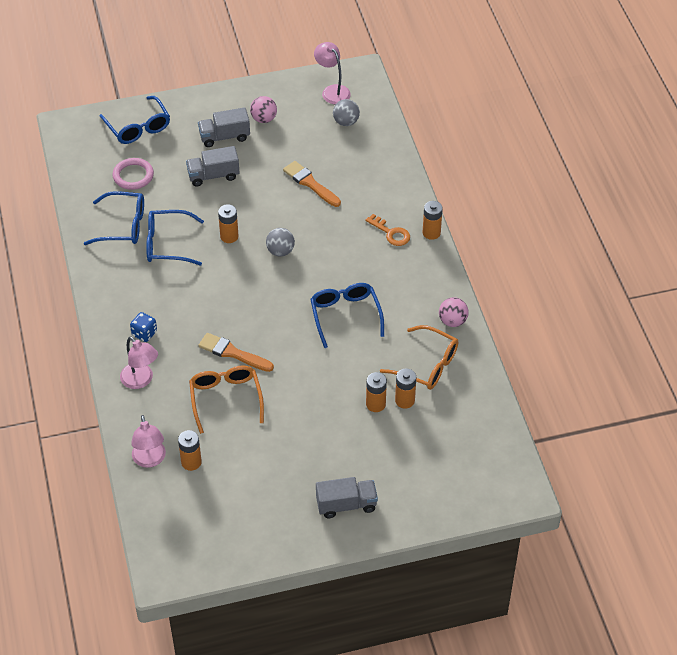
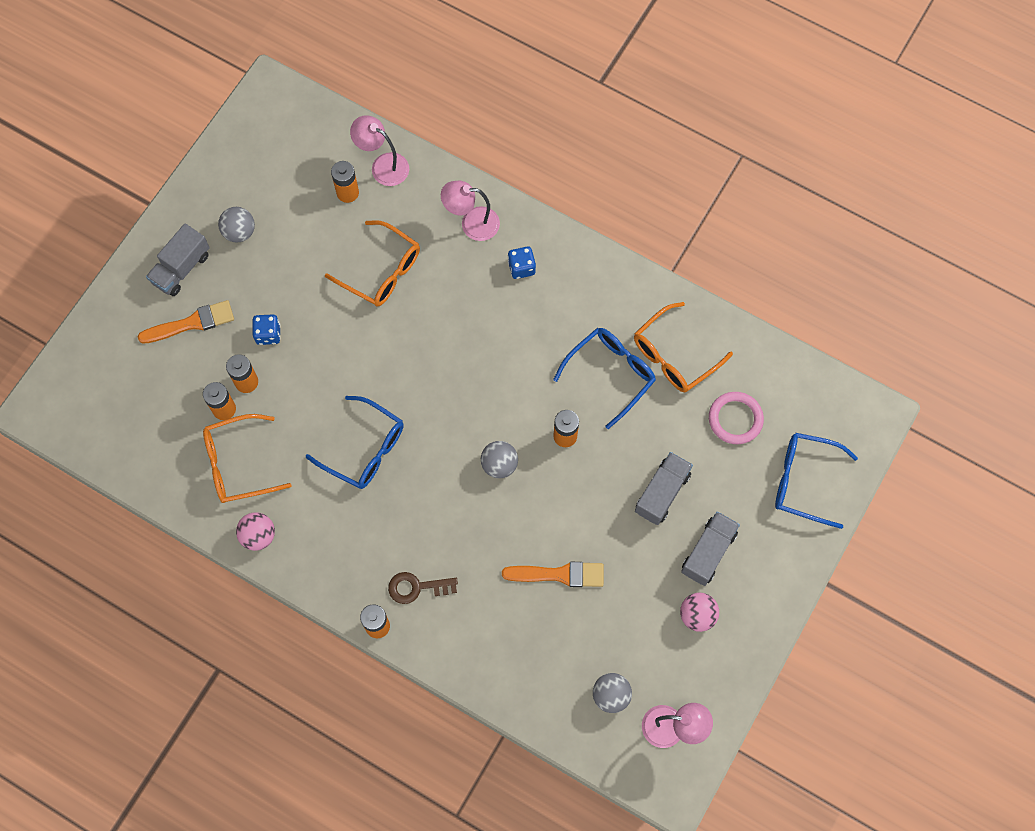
camera: 135 degrees right, 20 degrees up
blue glasses [83,191,144,245] -> orange glasses [634,302,733,392]
orange brush [198,333,274,372] -> orange brush moved to [138,300,234,344]
orange key [365,214,410,246] -> brown key [388,572,458,604]
none -> grey ball [218,207,255,243]
none -> blue dice [252,314,281,345]

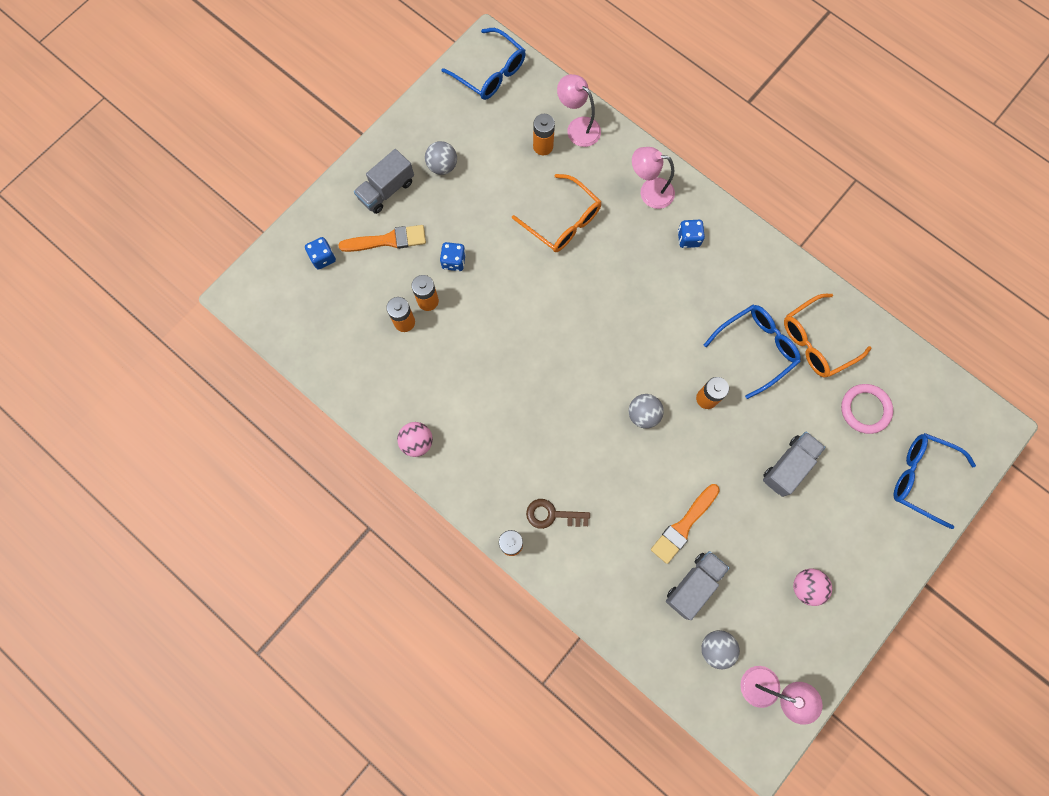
camera: 10 degrees right, 5 degrees up
orange glasses [203,414,292,503] -> none
blue glasses [306,396,404,489] -> blue glasses moved to [441,28,526,100]
orange brush [502,562,604,587] -> orange brush turned 120 degrees clockwise [651,484,720,564]
grey truck [681,511,740,586] -> grey truck moved to [666,551,729,620]
none -> blue dice [305,237,336,269]

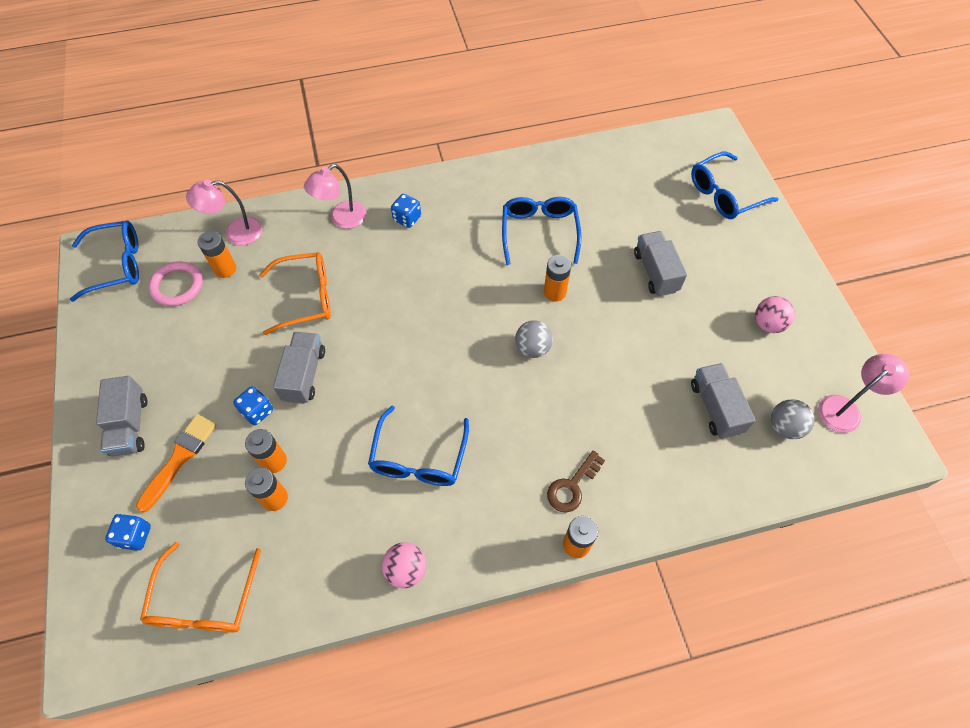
camera: 55 degrees left, 15 degrees down
grey ball [425,141,457,175] -> none
orange brush [651,484,720,564] -> none
orange glasses [784,294,871,378] -> orange glasses moved to [140,542,261,633]
pink ring [841,384,893,434] -> pink ring moved to [149,261,203,306]
none -> grey truck [273,332,325,404]
none -> blue glasses [368,406,469,486]

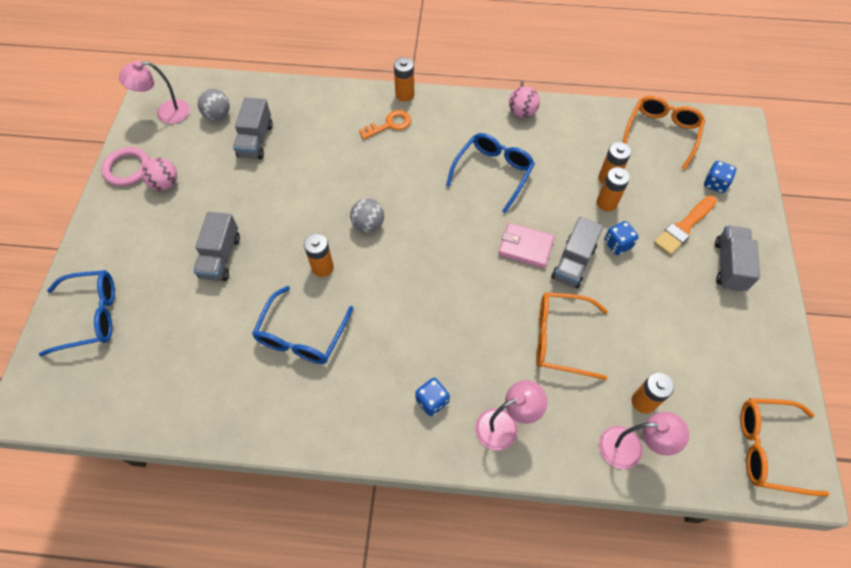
camera: 160 degrees left, 0 degrees up
blue glasses [70,221,139,302] -> orange glasses [741,398,829,496]
pink ring [149,261,203,306] -> pink ring moved to [101,147,150,186]
brown key [547,450,605,512] -> orange key [359,110,411,140]
none -> pink wallet [498,223,554,268]

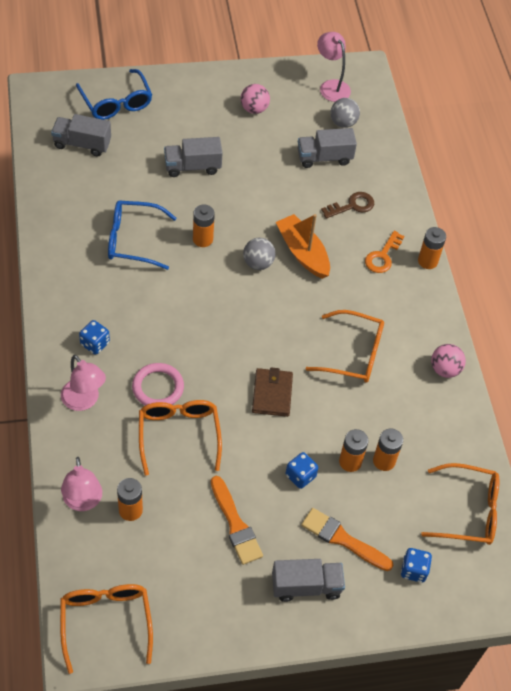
camera: 70 degrees right, 5 degrees down
pink ring [101,147,150,186] -> pink ring moved to [132,363,184,405]
orange key [359,110,411,140] -> orange key turned 75 degrees clockwise [365,231,404,273]
blue glasses [446,133,535,213] -> orange glasses [305,310,384,383]
pink wallet [498,223,554,268] -> brown wallet [252,368,293,417]
grey truck [551,217,603,289] -> grey truck moved to [51,114,111,157]
none -> orange brush [211,476,263,565]
none -> orange boat [276,214,330,279]
none -> brown key [321,192,374,219]

